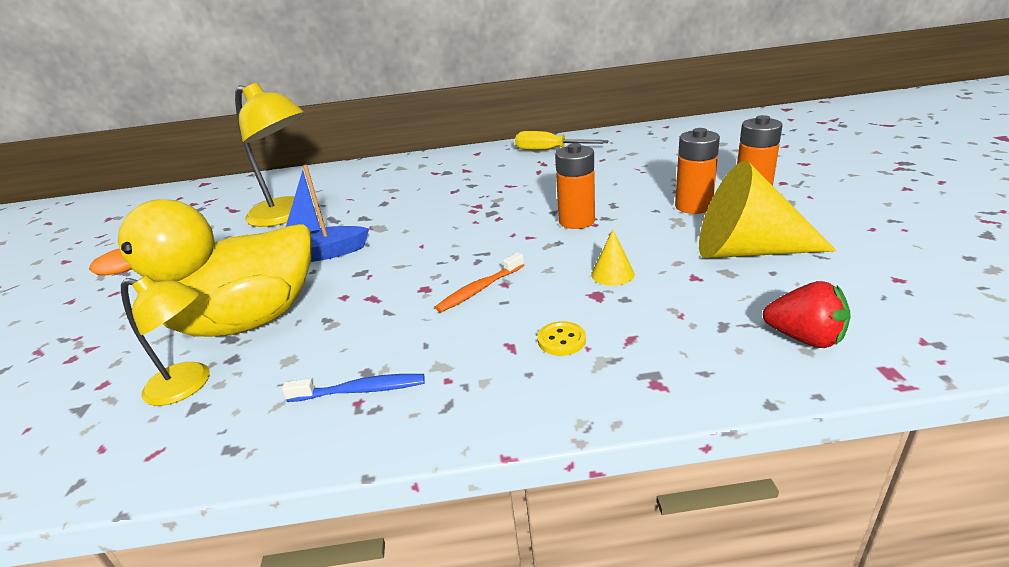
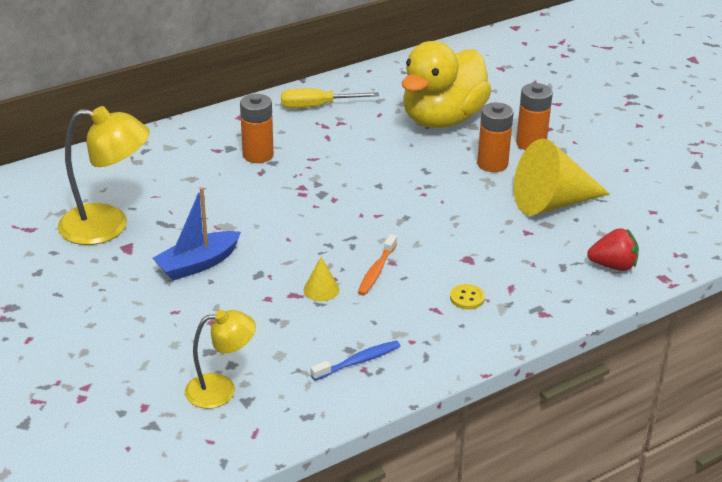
camera: 30 degrees left, 5 degrees up
yellow duck [89,199,311,337] -> yellow duck moved to [402,41,492,128]
orange battery [555,143,595,229] -> orange battery moved to [240,94,274,163]
yellow cone [591,230,635,286] -> yellow cone moved to [304,257,339,301]

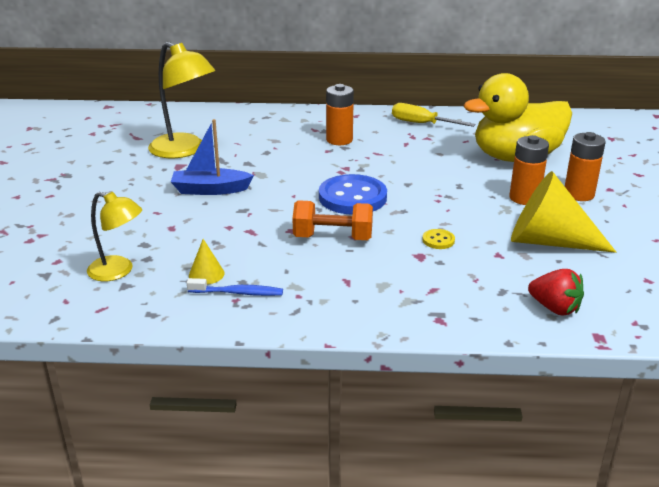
camera: 35 degrees right, 5 degrees down
yellow cone [304,257,339,301] -> yellow cone moved to [189,239,224,284]
orange toothbrush [358,234,397,296] -> orange dumbbell [292,200,373,240]
yellow button [450,284,485,309] -> yellow button moved to [423,229,455,249]
none -> blue button [319,174,387,215]

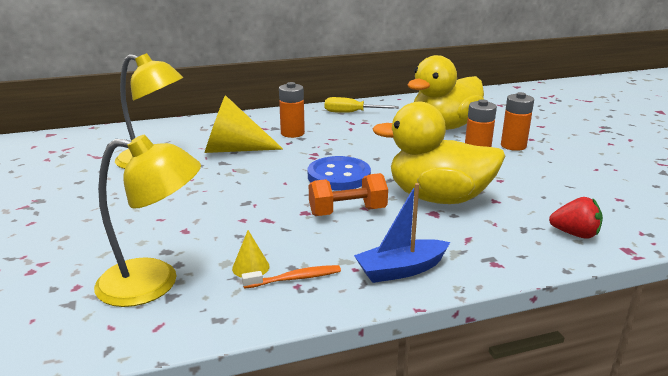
camera: 20 degrees left, 5 degrees down
yellow lamp [87,192,142,281] -> yellow lamp [94,135,201,307], size x1.61
blue boat [171,119,254,195] -> blue boat moved to [354,183,450,283]
blue toothbrush [187,278,283,296] -> orange toothbrush [242,265,341,289]
yellow button [423,229,455,249] -> yellow duck [372,102,505,204]
yellow cone [511,171,616,253] -> yellow cone moved to [205,95,283,153]

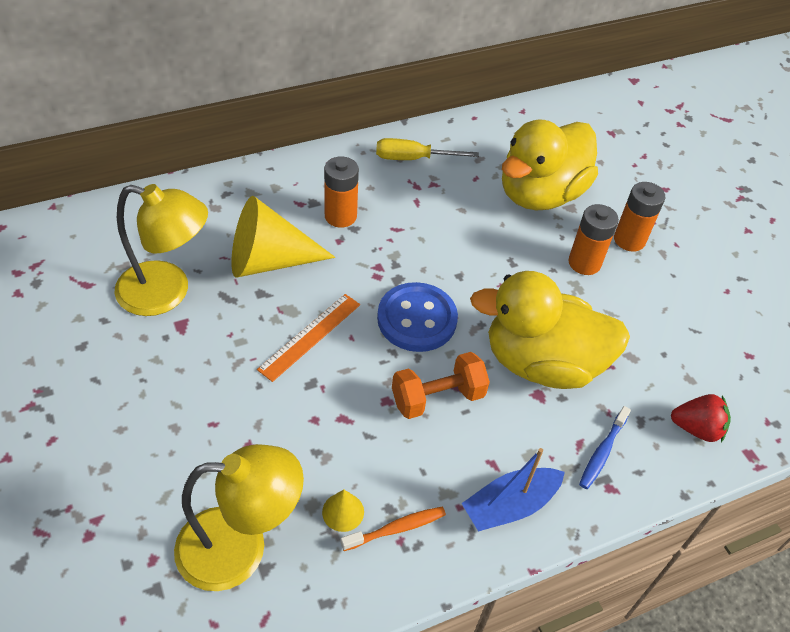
camera: 10 degrees left, 25 degrees up
none -> orange ruler [257,294,360,382]
none -> blue toothbrush [579,406,631,489]

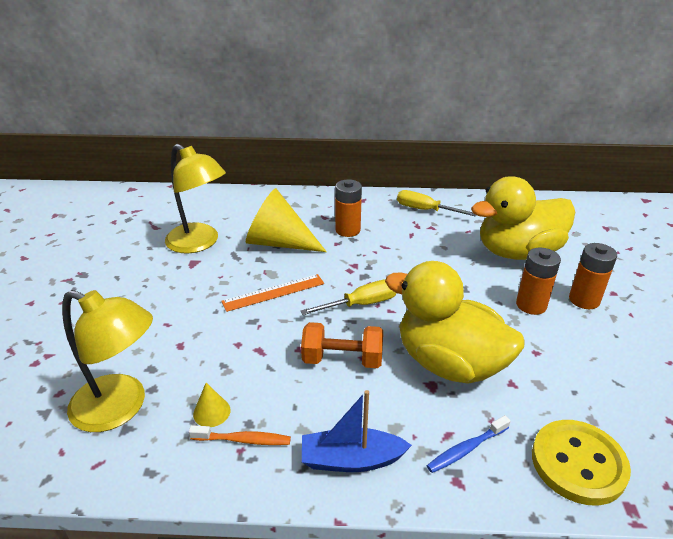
camera: 30 degrees right, 15 degrees down
blue button [377,282,458,352] -> yellow screwdriver [301,279,396,315]
red strawberry [671,394,731,442] -> yellow button [532,420,631,505]

